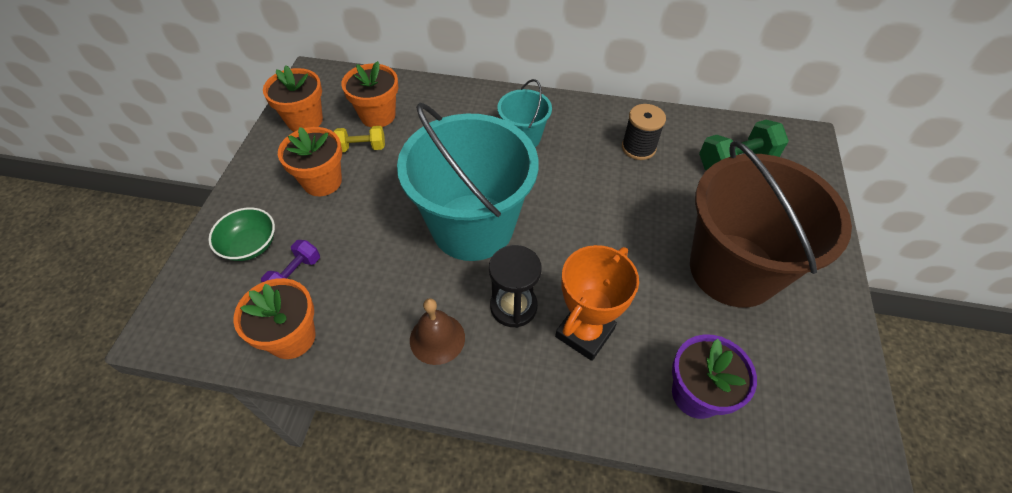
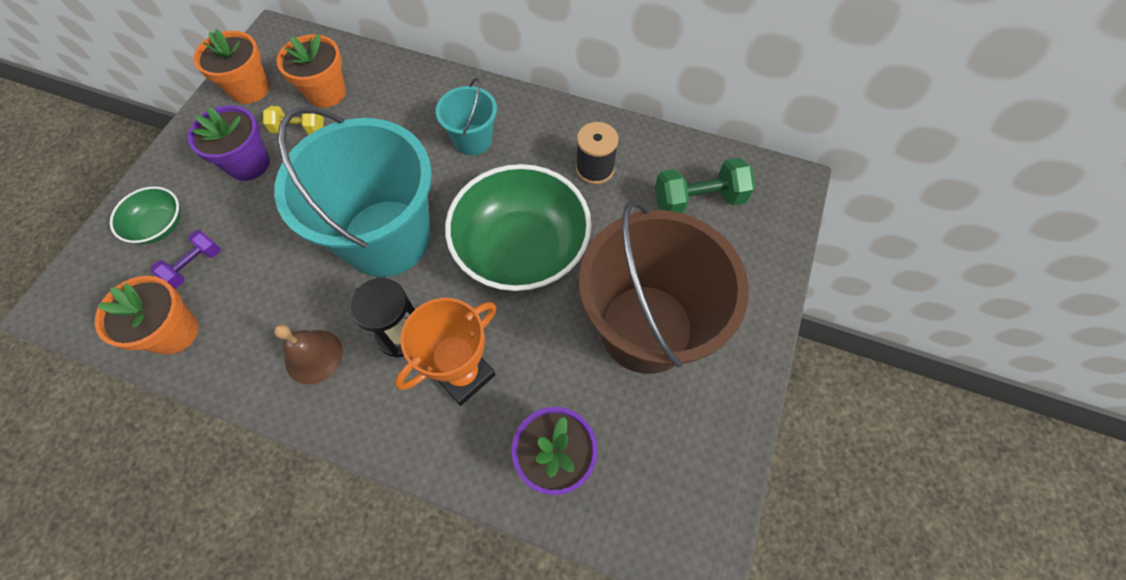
camera: 10 degrees right, 10 degrees up
orange flower pot [278,127,342,196] -> purple flower pot [188,105,270,181]
none -> green bowl [445,164,592,292]

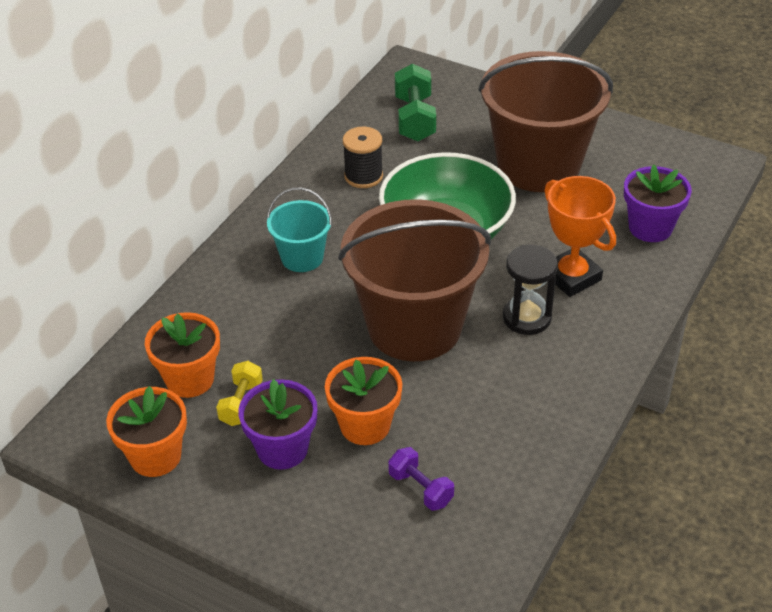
camera: 80 degrees left, 20 degrees down
orange flower pot [95,276,199,355] -> orange flower pot moved to [325,357,402,445]
green bowl [110,187,181,244] -> none
turquoise bucket [274,107,432,277] -> brown bucket [338,199,491,361]
brown bell [274,324,343,384] -> none

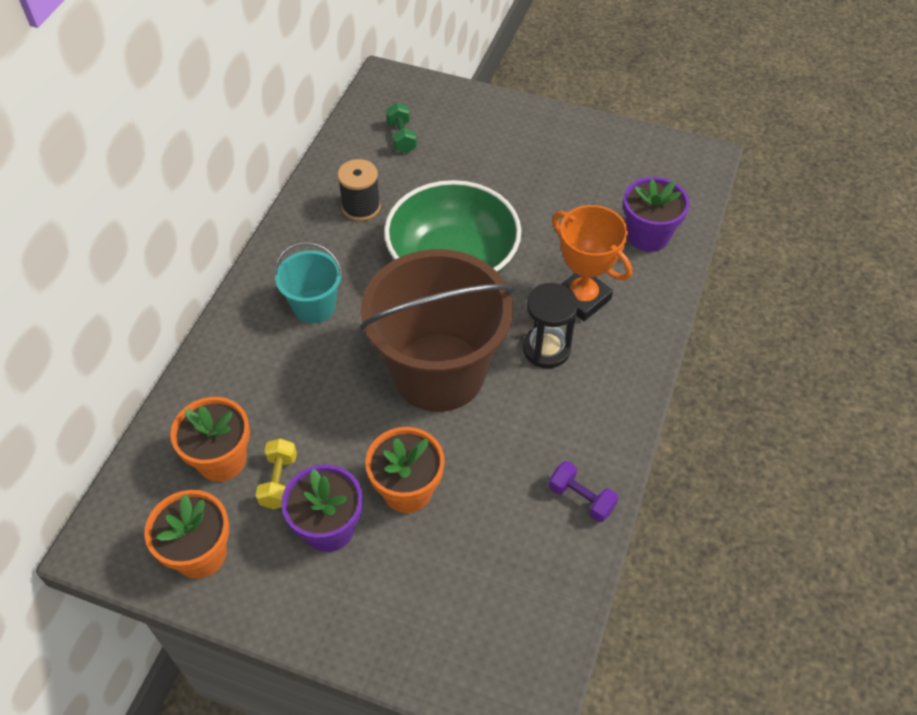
camera: 10 degrees left, 10 degrees up
purple dumbbell [388,447,454,511] -> purple dumbbell moved to [549,461,618,523]
green dumbbell [395,64,436,142] -> green dumbbell [386,103,417,153], size x0.62
brown bucket [478,51,613,192] -> none

